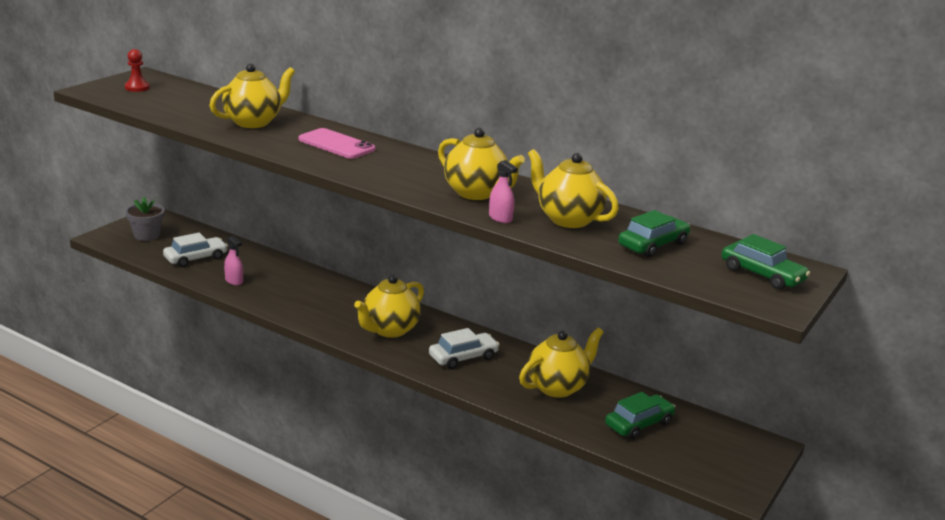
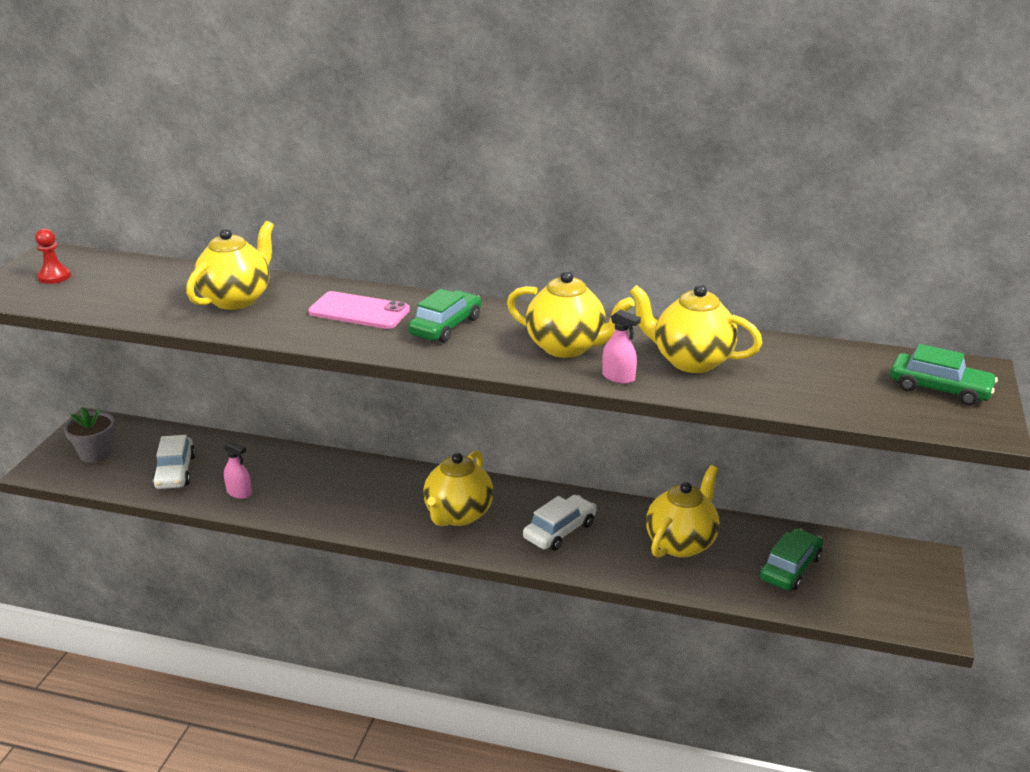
camera: 15 degrees left, 5 degrees up
white car [163,233,228,267] -> white car turned 135 degrees clockwise [152,435,196,489]
green car [618,210,690,257] -> green car moved to [408,289,481,343]

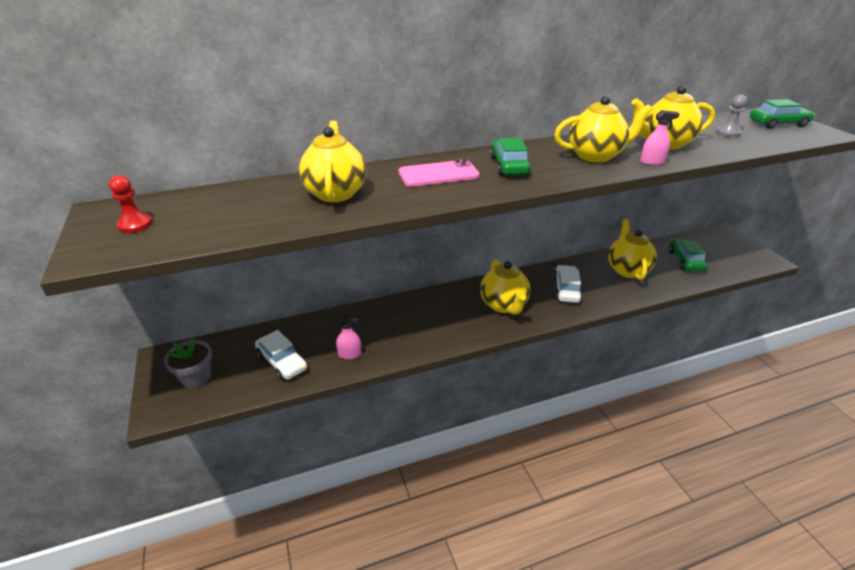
camera: 35 degrees left, 5 degrees up
none -> grey pawn [716,95,747,137]

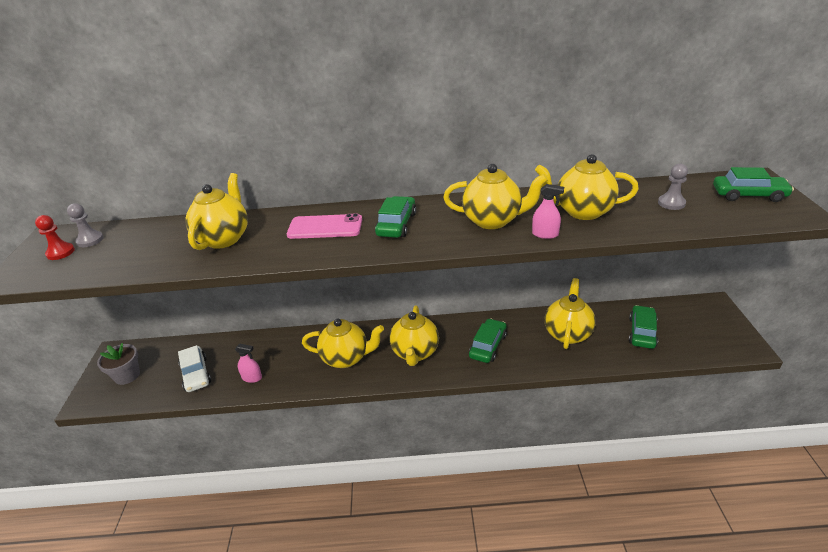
camera: 20 degrees right, 0 degrees up
white car [554,265,582,303] -> green car [469,318,507,363]
none -> grey pawn [67,203,104,247]
none -> yellow teapot [302,319,384,368]

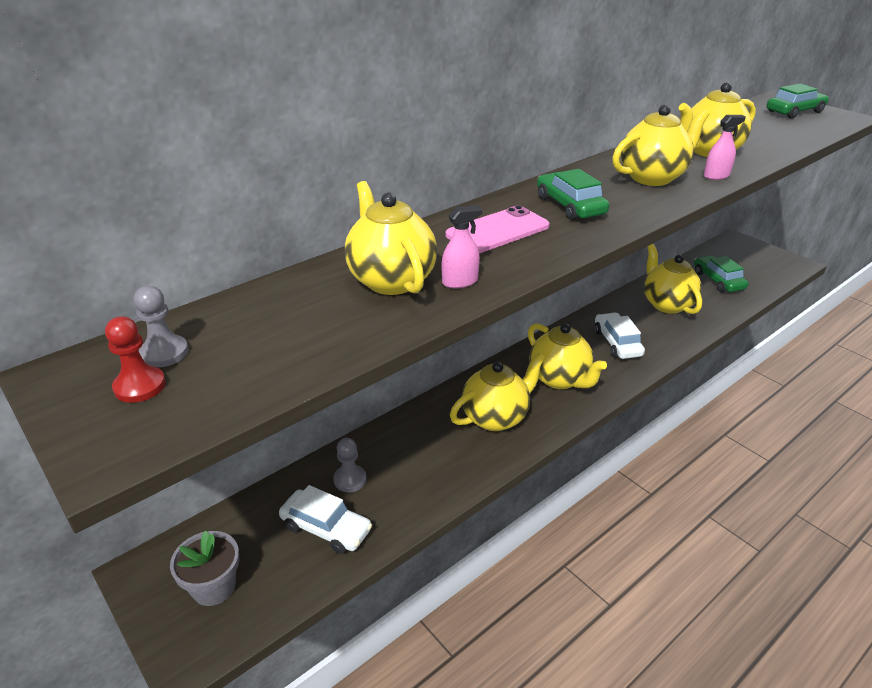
camera: 40 degrees left, 0 degrees up
pink spray bottle [235,344,262,383] -> pink spray bottle moved to [442,205,482,289]
green car [469,318,507,363] -> white car [595,312,645,359]
grey pawn [658,164,688,210] -> grey pawn moved to [333,438,367,492]

